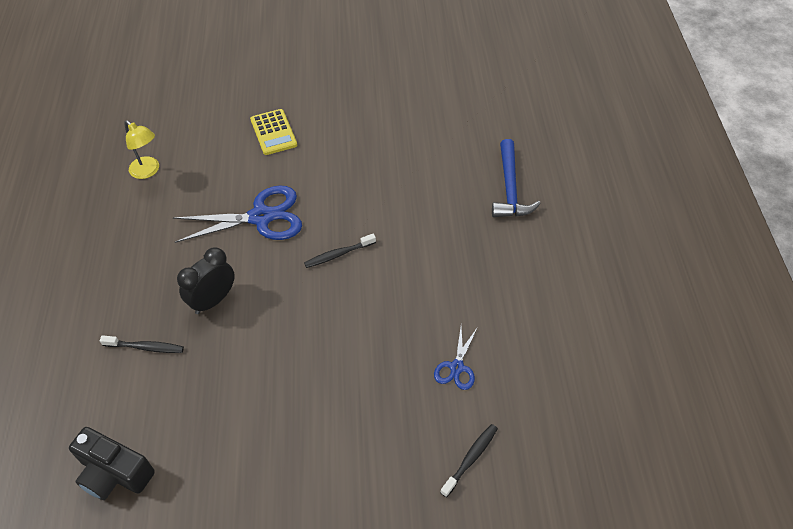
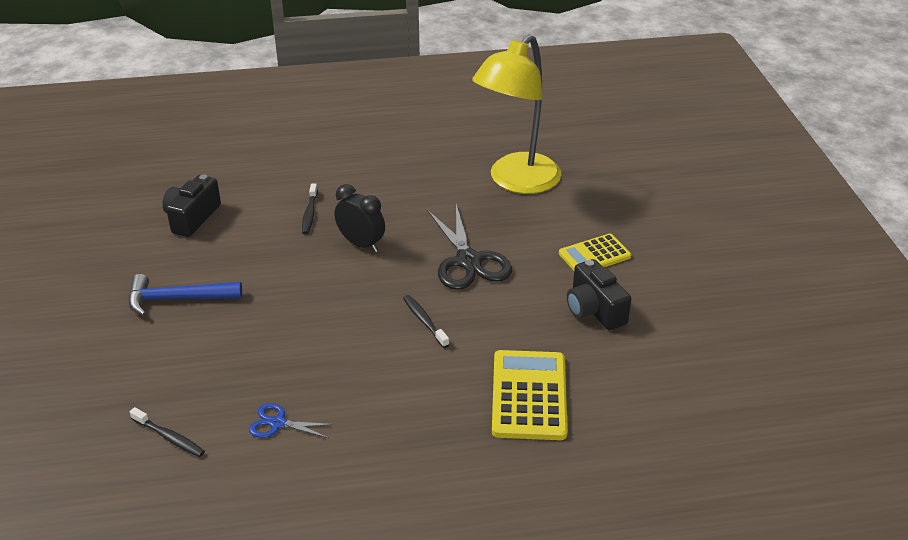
camera: 85 degrees right, 15 degrees down
yellow lamp [124,120,159,179] -> yellow lamp [472,34,561,194], size x2.31
blue scissors [173,185,302,243] -> black scissors [427,204,512,290]
blue hammer [492,139,541,217] -> blue hammer moved to [129,274,242,316]
none -> yellow calculator [492,350,568,440]
none -> black camera [567,259,631,330]

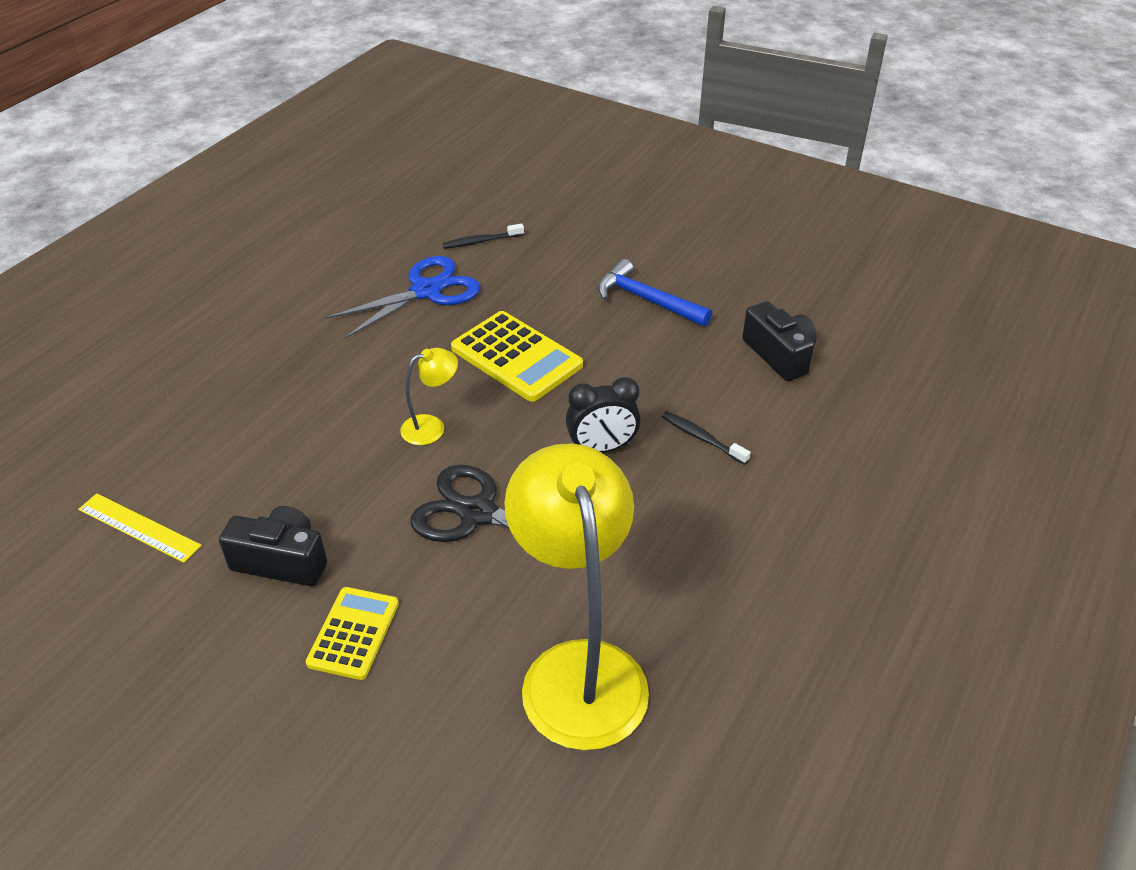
camera: 130 degrees right, 5 degrees up
blue hammer [129,274,242,316] -> blue hammer turned 90 degrees counterclockwise [598,259,712,327]
blue scissors [249,403,335,438] -> blue scissors [326,256,481,339], size x1.94
black toothbrush [403,295,449,348] -> yellow lamp [400,348,458,445]
yellow calculator [492,350,568,440] -> yellow calculator moved to [451,311,583,402]
none -> yellow ruler [78,493,202,563]

